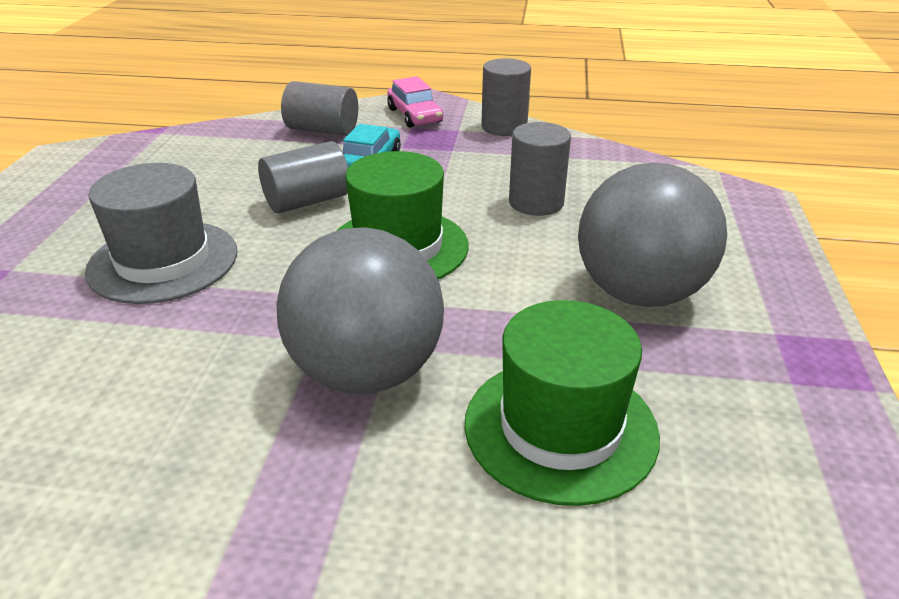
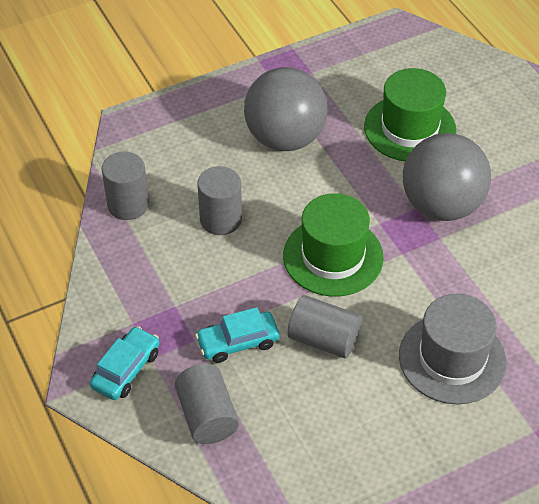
camera: 125 degrees left, 15 degrees up
pink car [387,76,443,128] -> turquoise car [90,326,159,400]
grey cylinder [481,58,531,136] -> grey cylinder moved to [101,152,149,220]

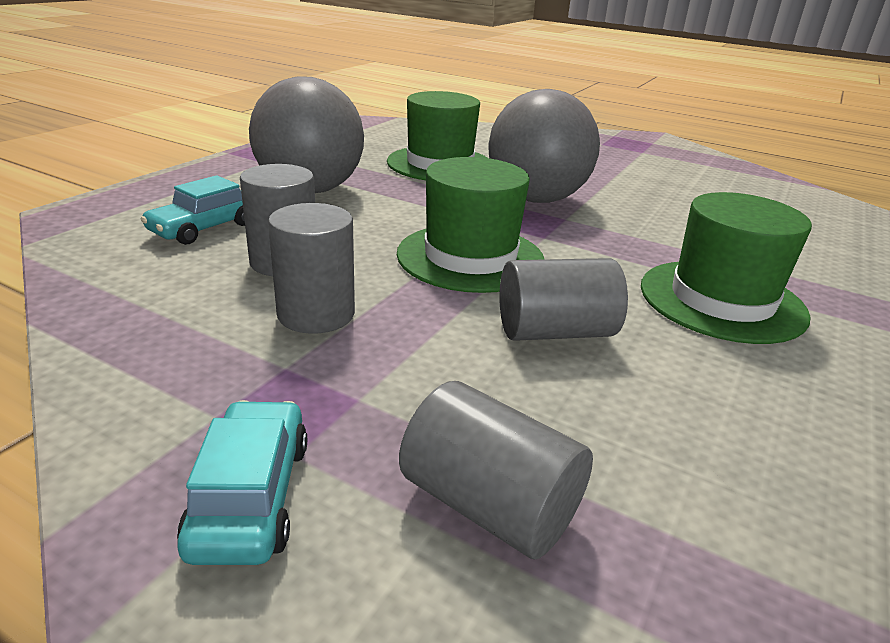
camera: 35 degrees left, 20 degrees down
grey cylinder [101,152,149,220] -> grey cylinder moved to [268,203,355,334]
turquoise car [195,307,280,363] -> turquoise car moved to [141,175,245,245]
grey hat [399,294,507,405] -> green hat [641,192,812,344]

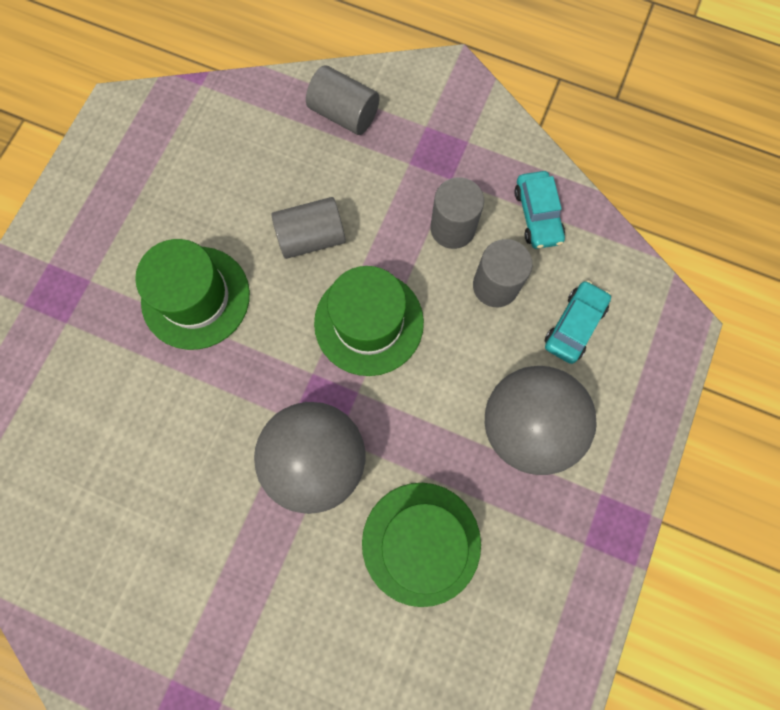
camera: 175 degrees right, 45 degrees up
turquoise car [177,400,307,565] -> turquoise car moved to [514,171,565,249]

